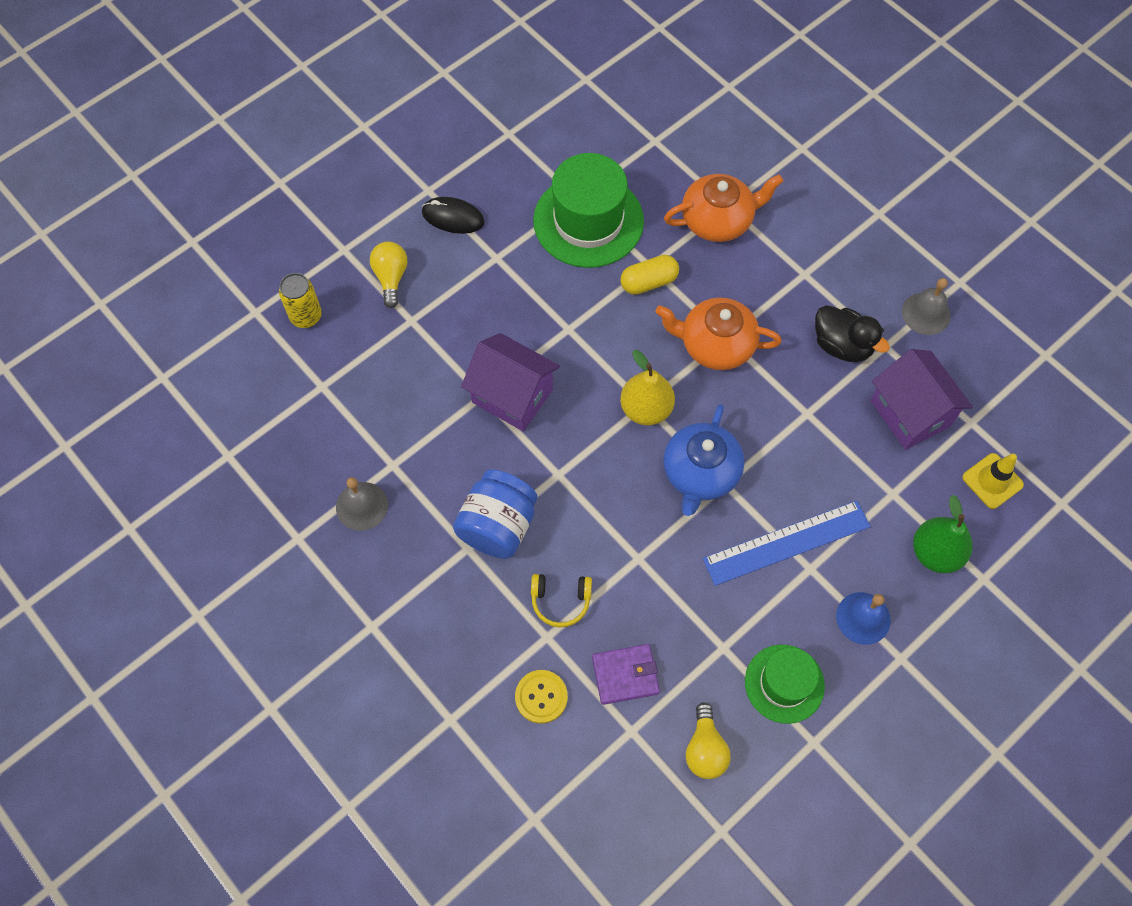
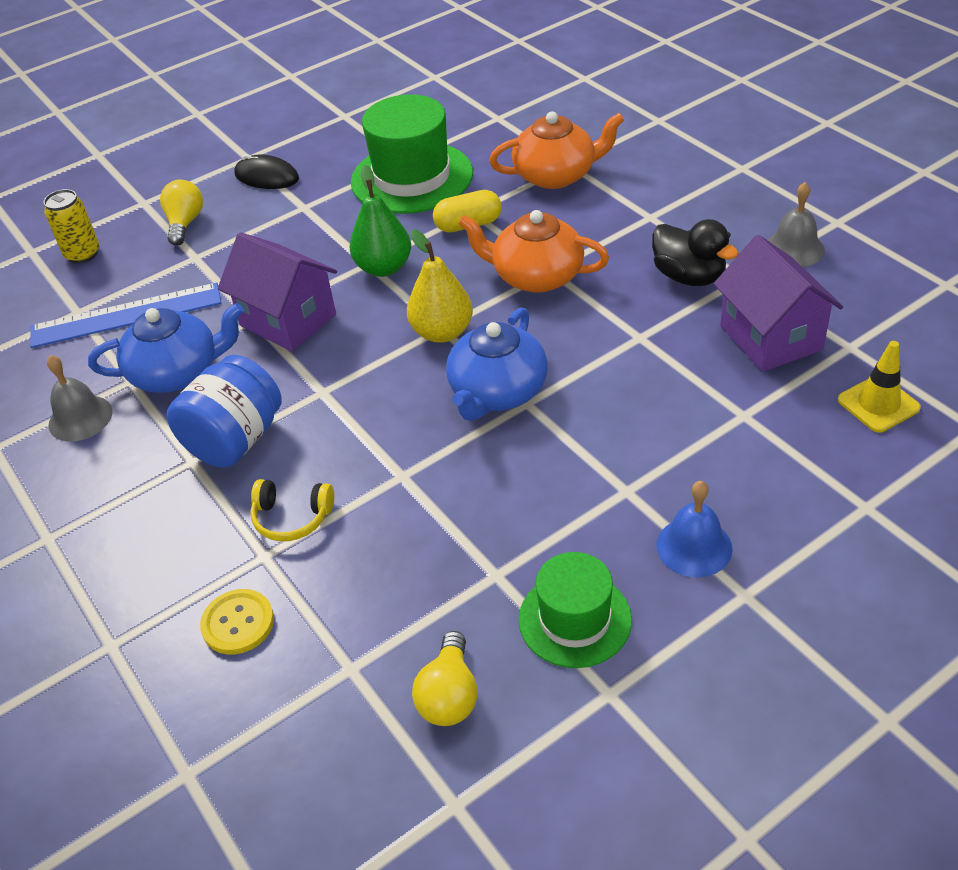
camera: 10 degrees right, 20 degrees down
purple wallet [592,644,660,705] -> none
blue ruler [703,501,871,586] -> blue ruler moved to [30,283,221,348]
green pear [913,495,972,573] -> green pear moved to [349,165,411,277]
none -> blue teapot [88,303,244,393]

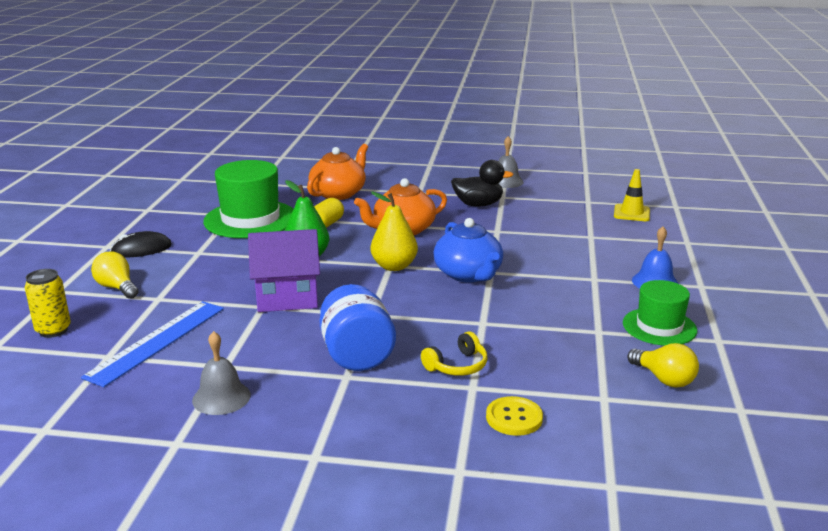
camera: 50 degrees left, 20 degrees down
blue teapot [88,303,244,393] -> none
purple house [714,235,843,372] -> none

